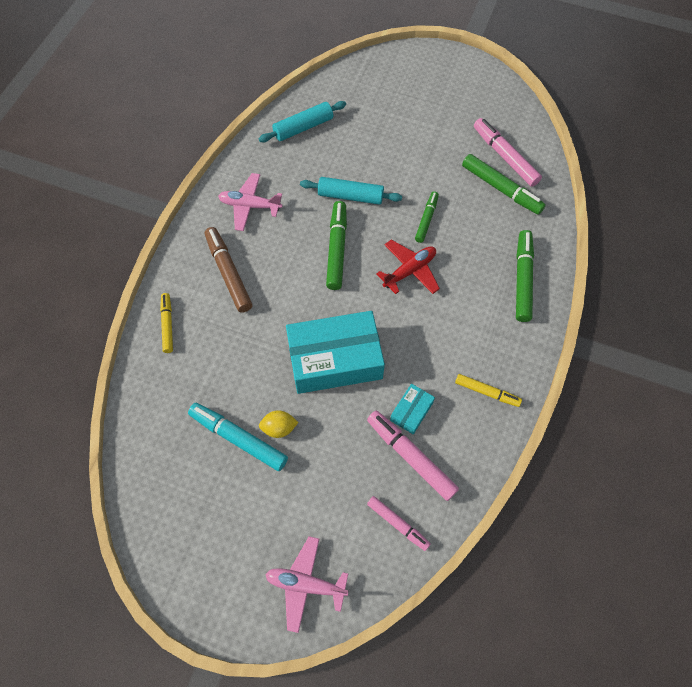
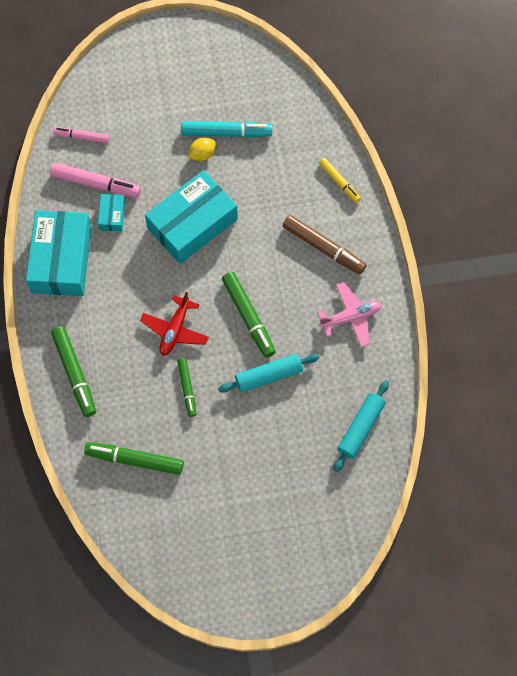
camera: 150 degrees right, 5 degrees up
pink plane [265,536,349,633] -> none
yellow marker [455,374,522,407] -> turquoise box [26,210,92,296]
pink marker [474,118,542,187] -> none

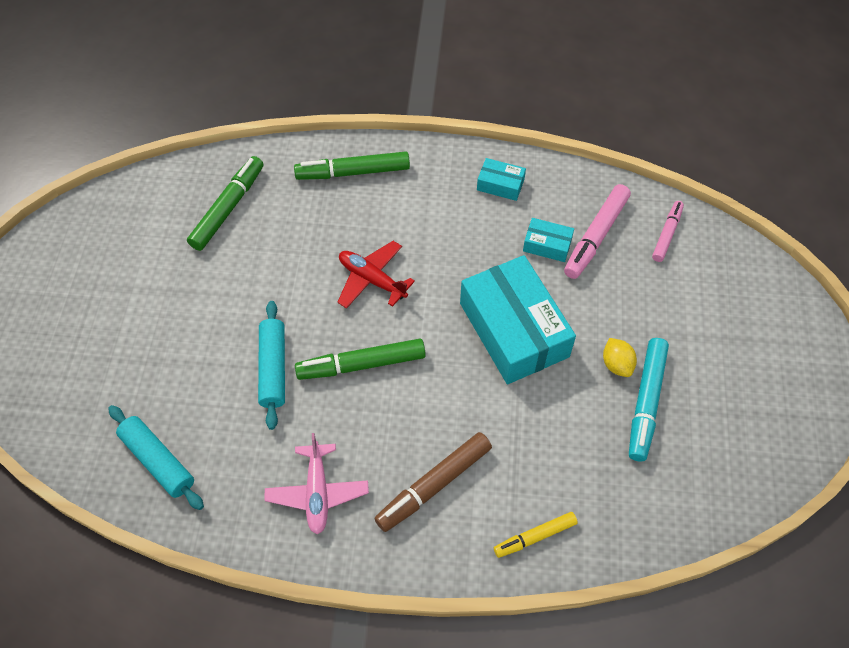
camera: 105 degrees right, 10 degrees down
turquoise box [26,210,92,296] -> turquoise box [477,158,526,201], size x0.45
green marker [177,358,196,417] -> none

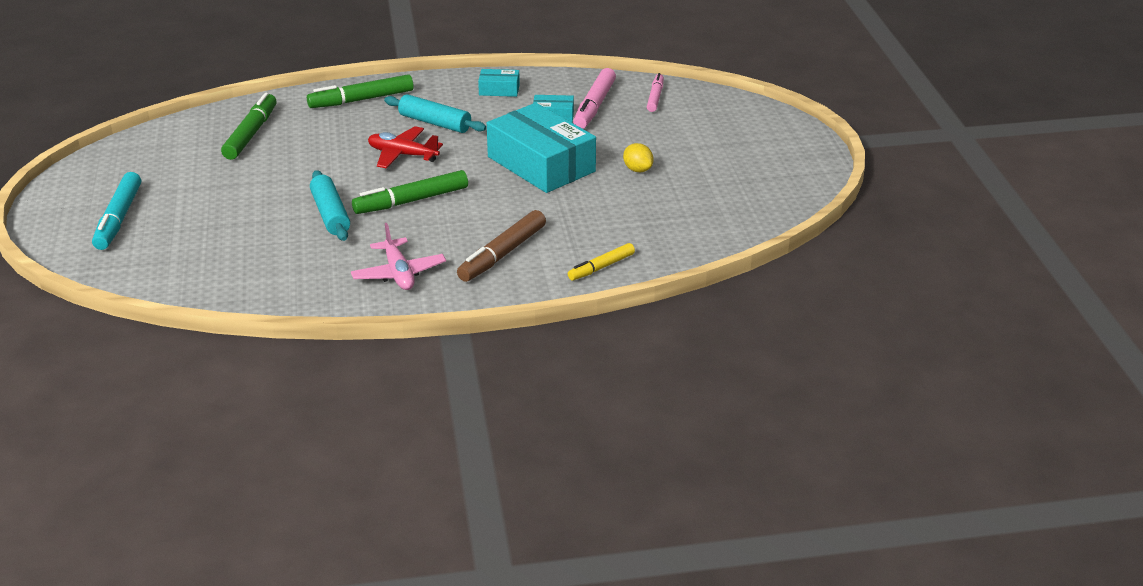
camera: 15 degrees left, 25 degrees down
turquoise rolling pin [108,405,204,510] -> turquoise rolling pin moved to [384,94,486,133]
turquoise marker [629,338,669,462] -> turquoise marker moved to [92,172,141,250]

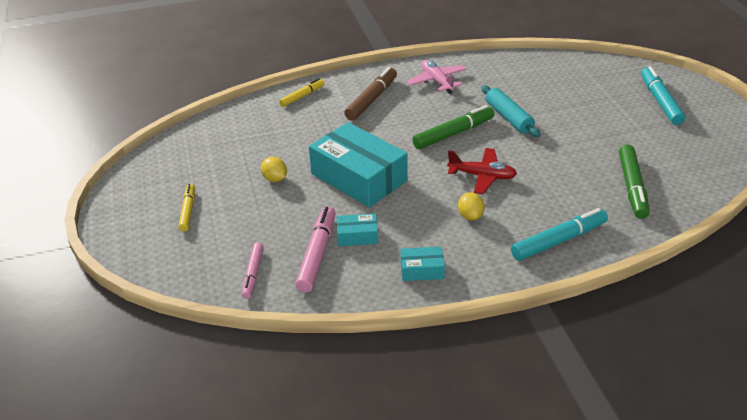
camera: 175 degrees right, 5 degrees up
green marker [307,74,414,108] -> turquoise marker [511,208,608,261]
turquoise rolling pin [384,94,486,133] -> yellow lemon [458,192,485,221]
none -> yellow marker [178,184,195,232]

